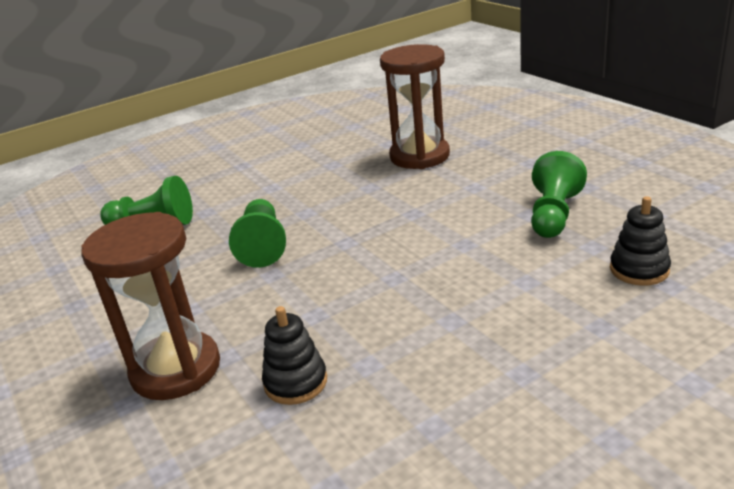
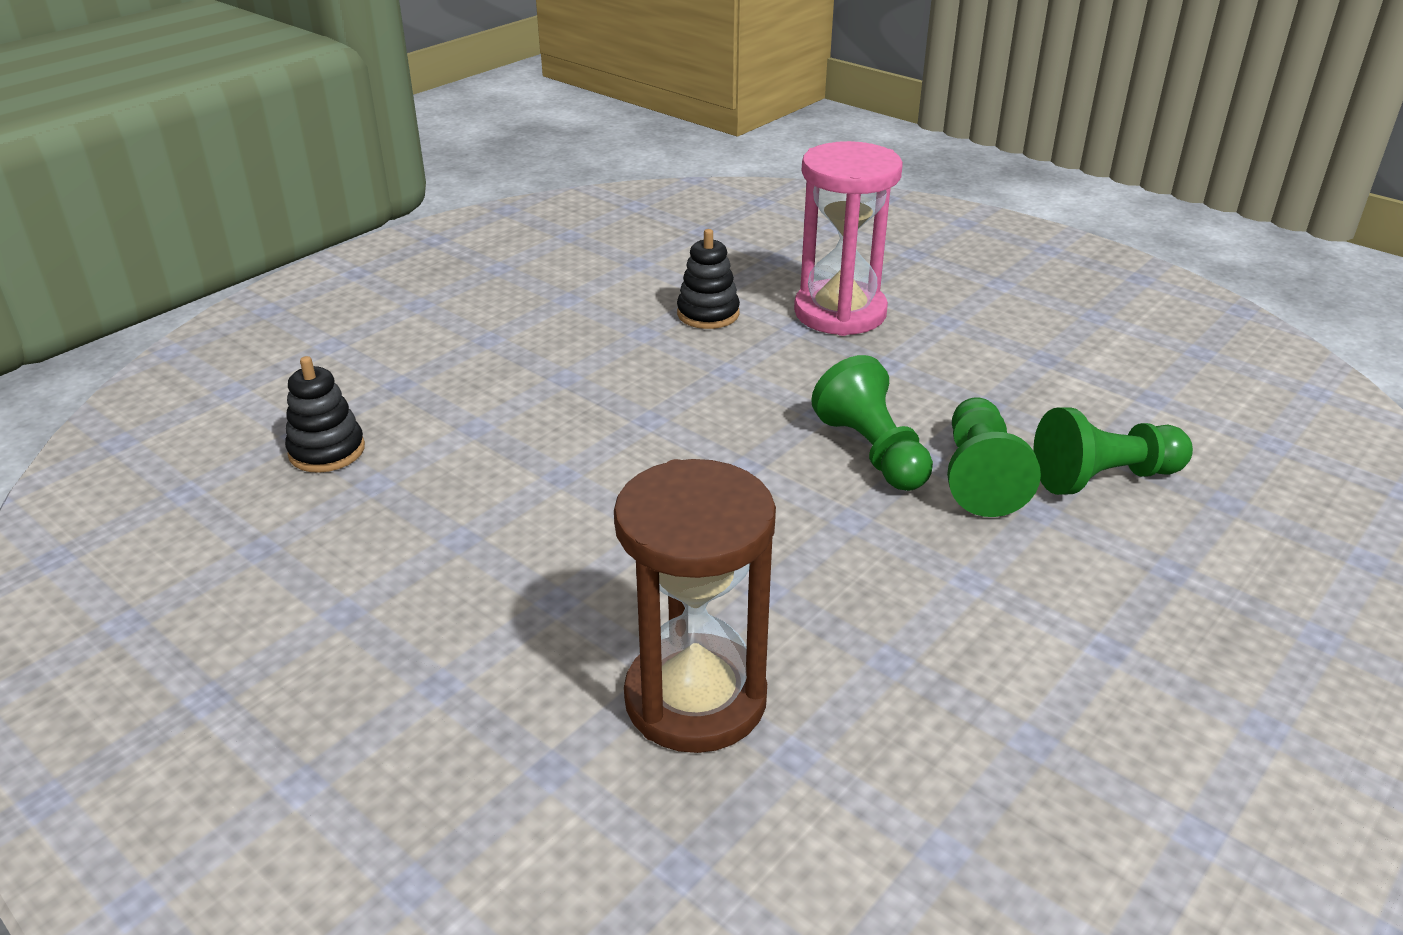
camera: 160 degrees right, 5 degrees up
brown hourglass [82,212,220,400] -> pink hourglass [794,141,903,336]
green pawn [531,151,587,238] -> green pawn moved to [947,397,1041,517]

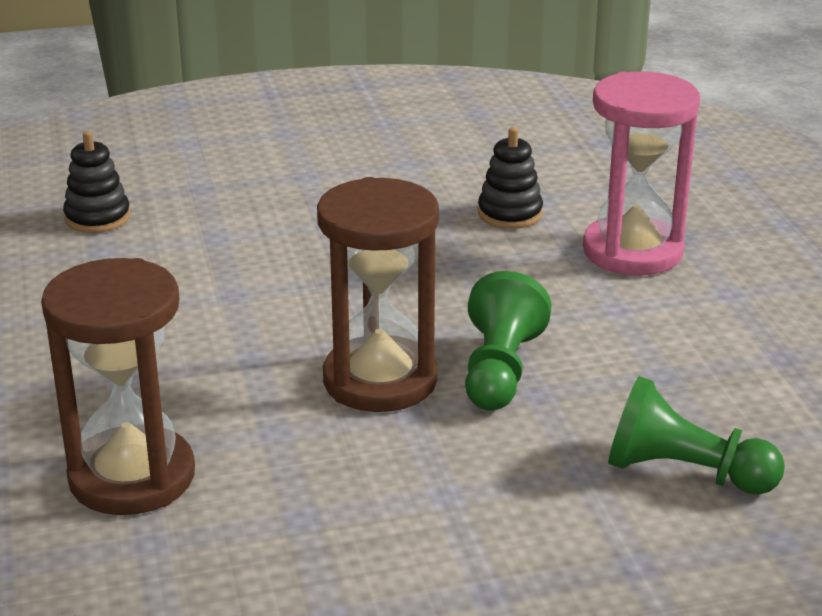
camera: 35 degrees right, 5 degrees down
green pawn [947,397,1041,517] -> none
none -> brown hourglass [317,177,439,412]

